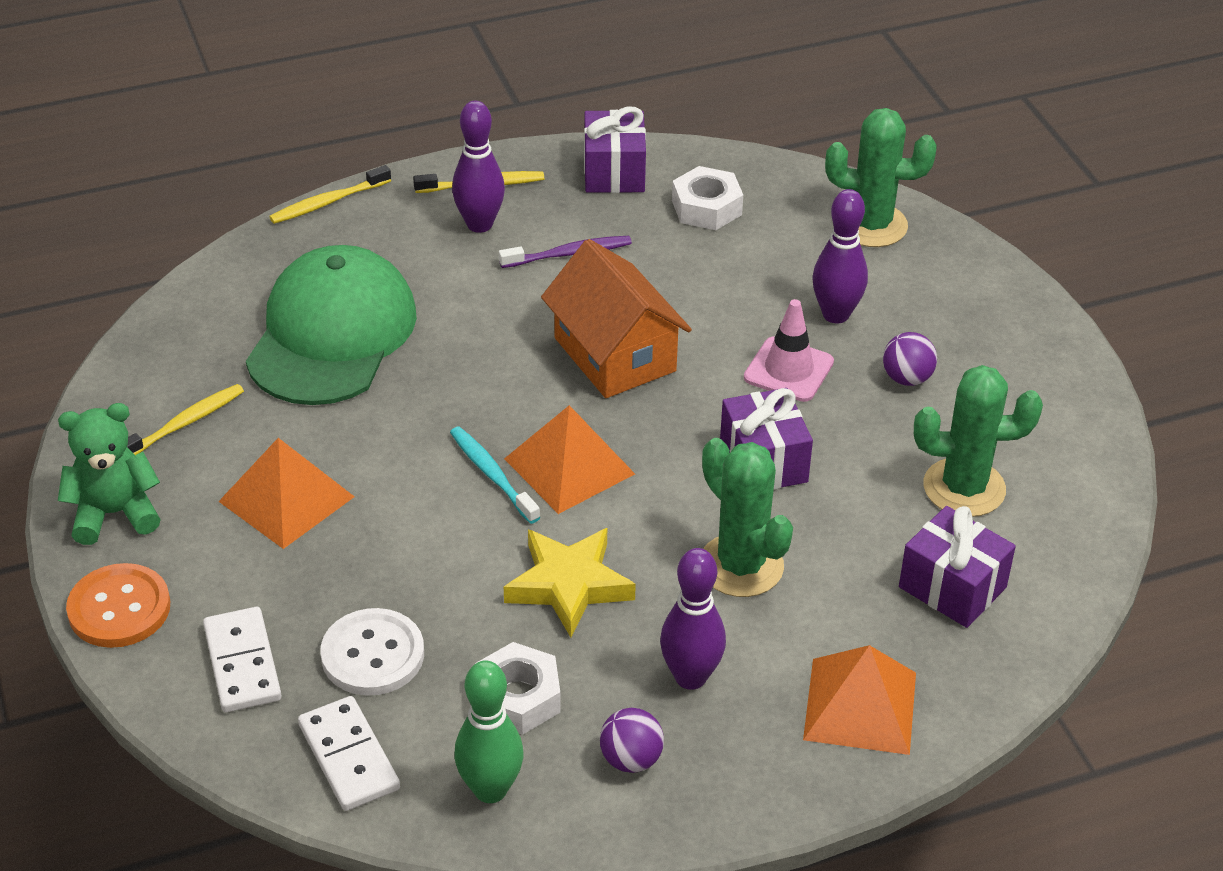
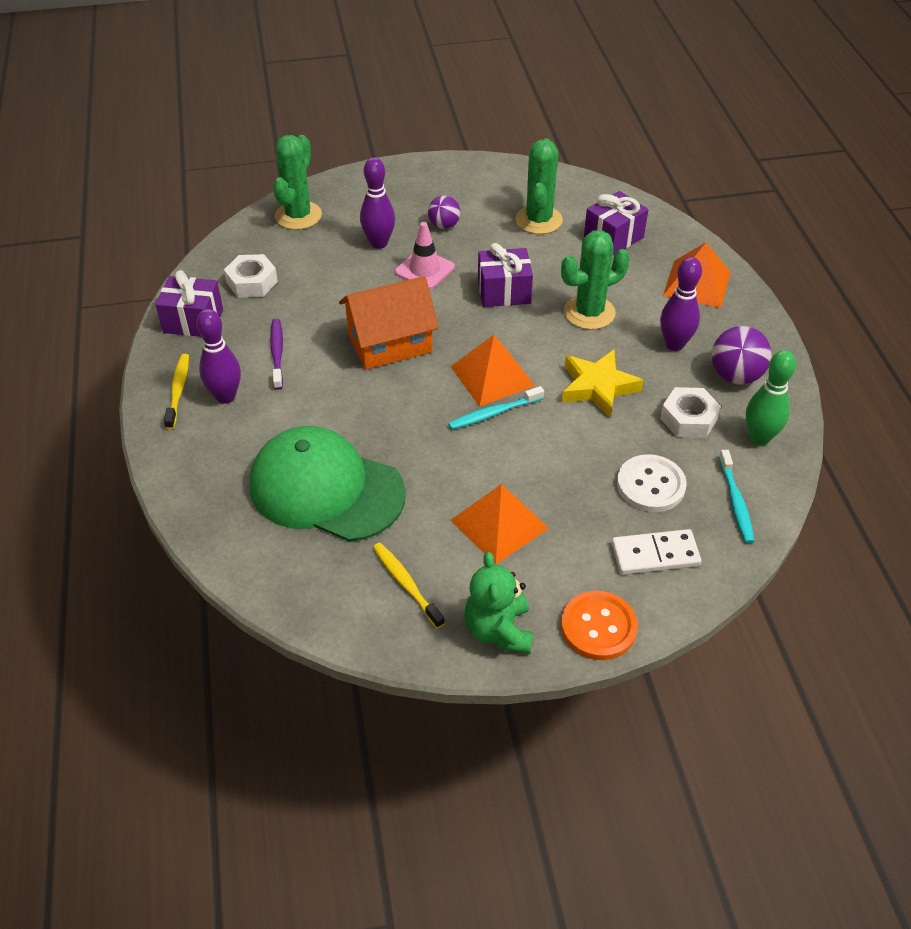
camera: 80 degrees left, 5 degrees up
yellow toothbrush [269,165,391,224] -> none
white domino [298,696,400,811] -> turquoise toothbrush [719,450,755,543]
purple ball [600,708,664,773] -> purple ball [711,326,772,385], size x1.54

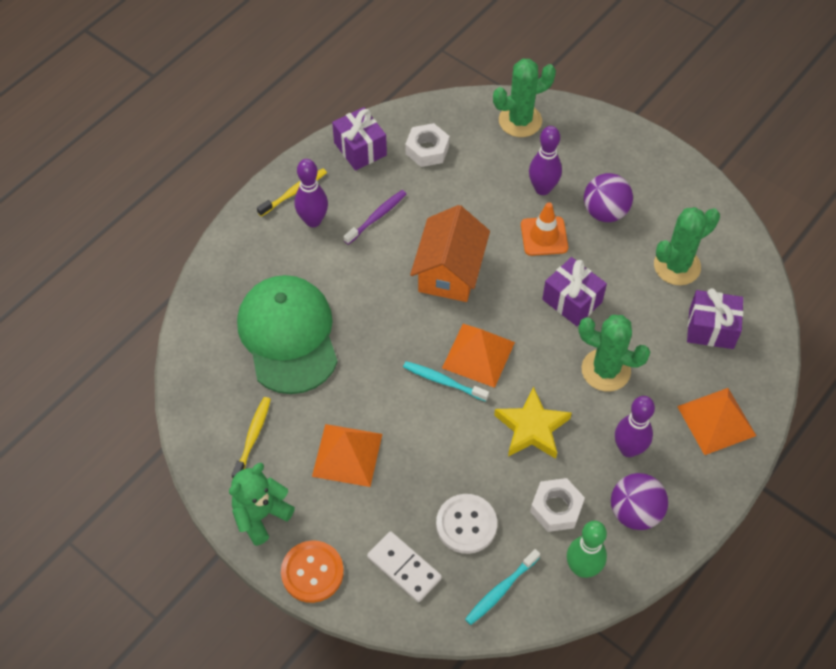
camera: 50 degrees right, 10 degrees up
orange house [339,276,439,370] -> orange house turned 75 degrees clockwise [410,205,490,302]
pink traffic cone [395,222,455,290] -> orange traffic cone [521,202,568,256]
purple ball [428,195,461,229] -> purple ball [584,173,633,222], size x1.54

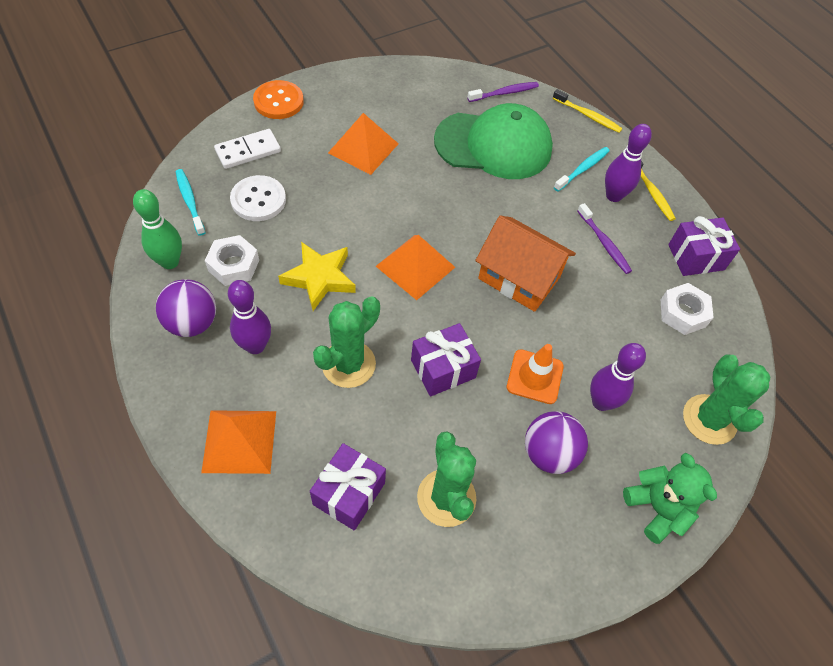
camera: 105 degrees right, 0 degrees up
green teddy bear [229,463,295,546] -> green teddy bear moved to [623,453,717,544]
yellow toothbrush [232,397,271,479] -> yellow toothbrush moved to [553,89,622,133]
turquoise toothbrush [403,361,489,402] -> turquoise toothbrush moved to [554,147,610,191]
none -> purple toothbrush [467,82,539,102]

